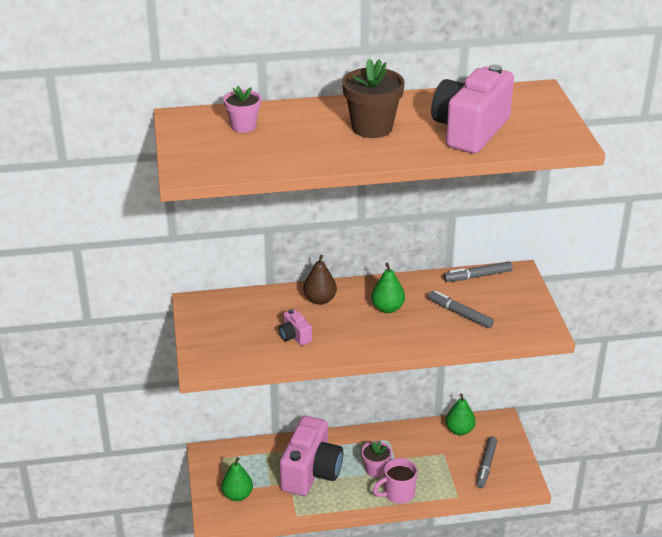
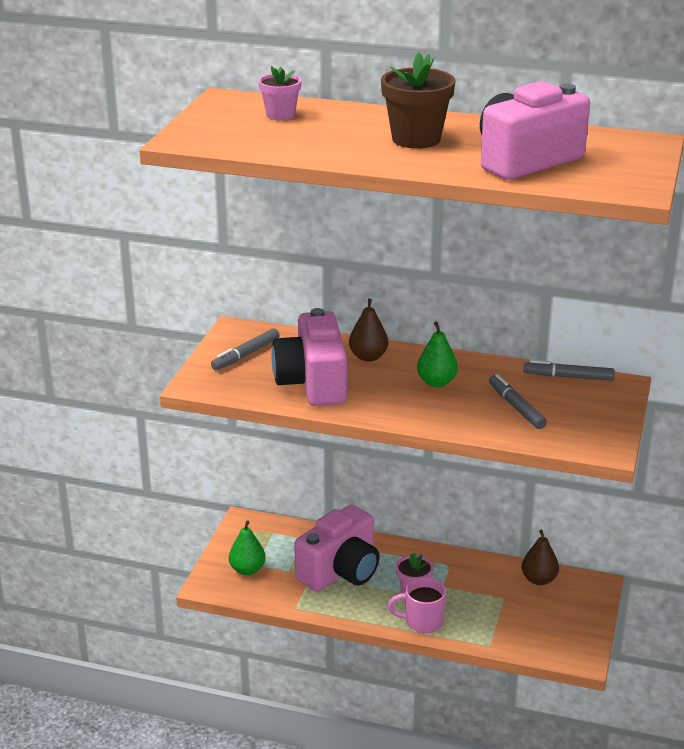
camera: 25 degrees right, 5 degrees down
pink camera [279,309,312,346] -> pink camera [272,308,347,406], size x2.30
green pear [446,394,475,435] -> brown pear [521,530,559,585]
grey marker [476,436,497,488] -> grey marker moved to [211,328,280,370]

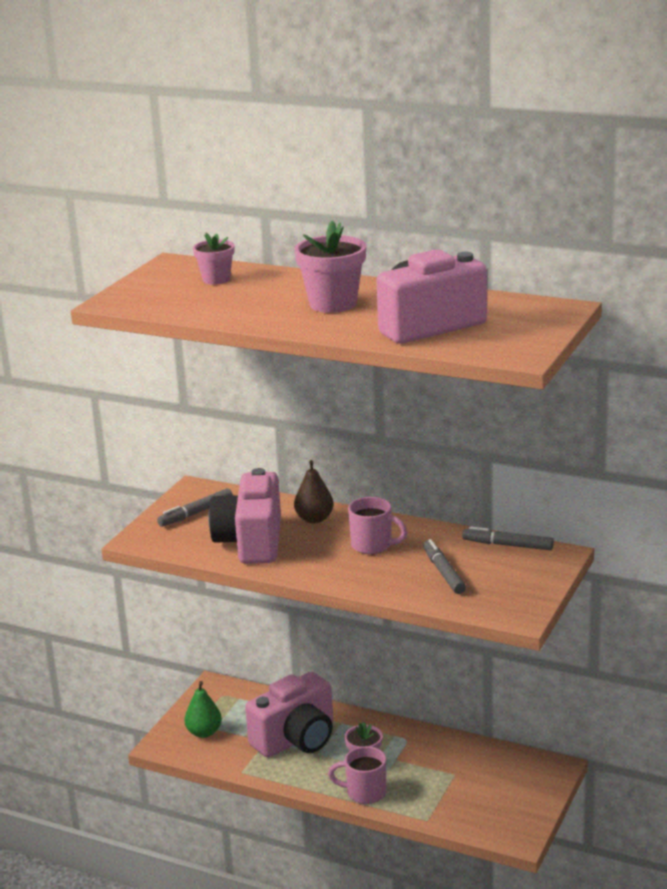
camera: 10 degrees right, 5 degrees down
brown flower pot [381,52,456,149] -> pink flower pot [294,221,366,313]
green pear [417,321,458,387] -> pink mug [348,497,408,554]
brown pear [521,530,559,585] -> none

